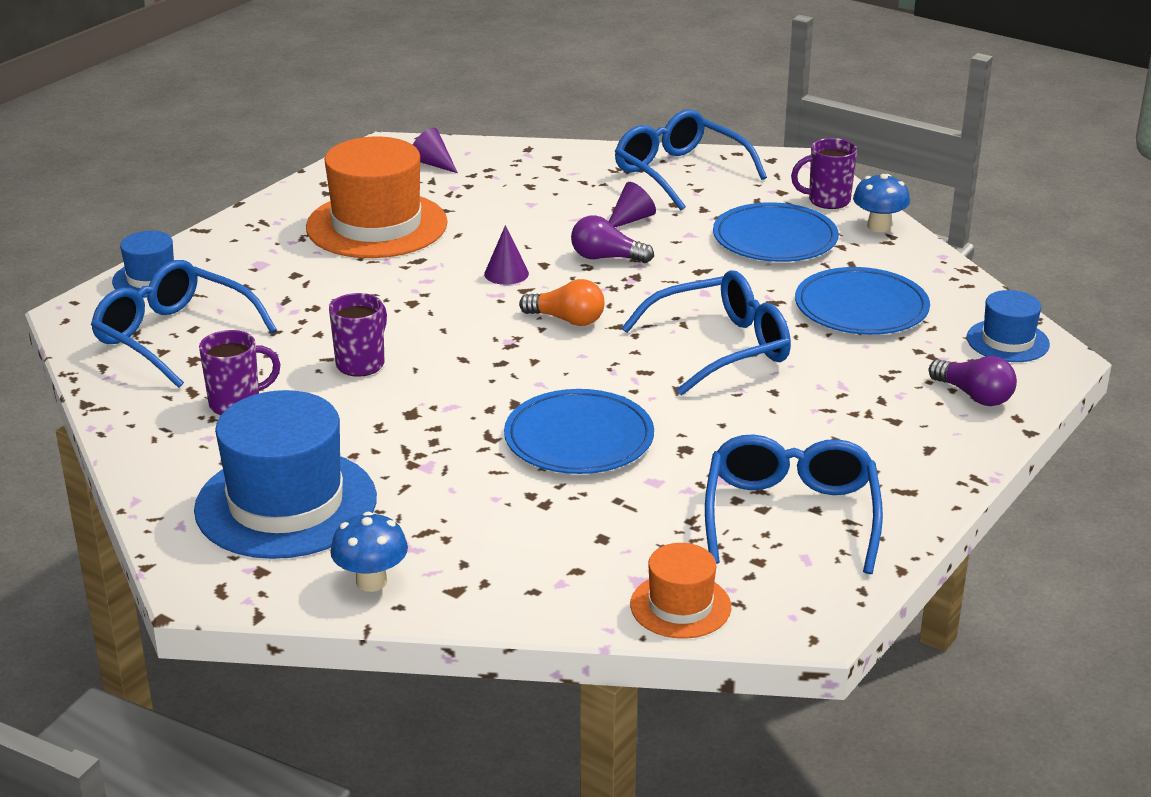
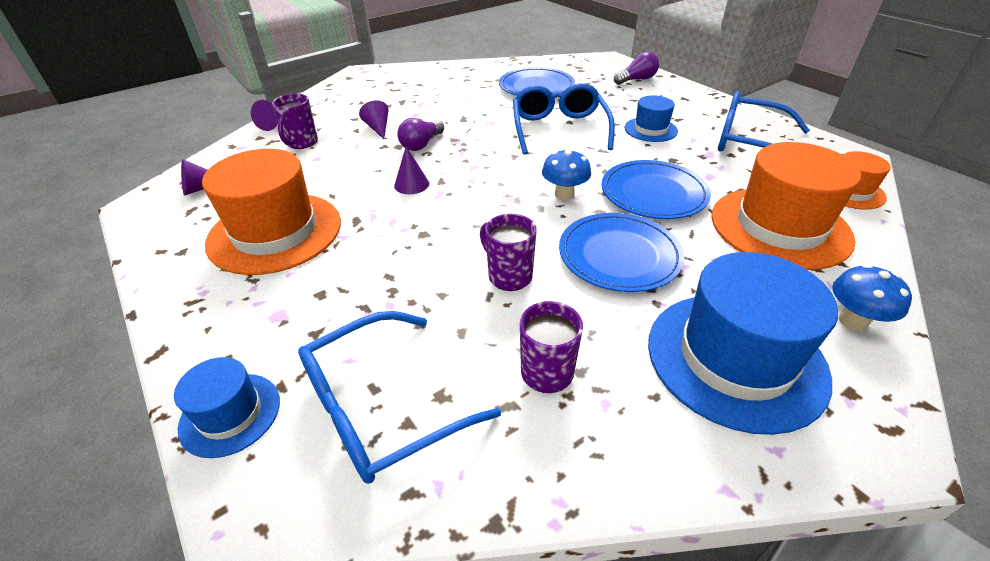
camera: 70 degrees left, 10 degrees up
orange light bulb [519,279,605,326] -> none
blue glasses [615,110,767,210] -> none
blue plate [713,202,839,262] -> blue plate moved to [559,213,685,292]
purple mug [791,138,857,209] -> purple mug moved to [272,93,318,149]
blue mushroom [853,174,910,232] -> blue mushroom moved to [542,149,591,200]
blue hat [967,290,1050,362] -> blue hat moved to [625,95,678,142]
none -> purple cone [251,100,278,131]
none -> orange hat [711,142,861,270]

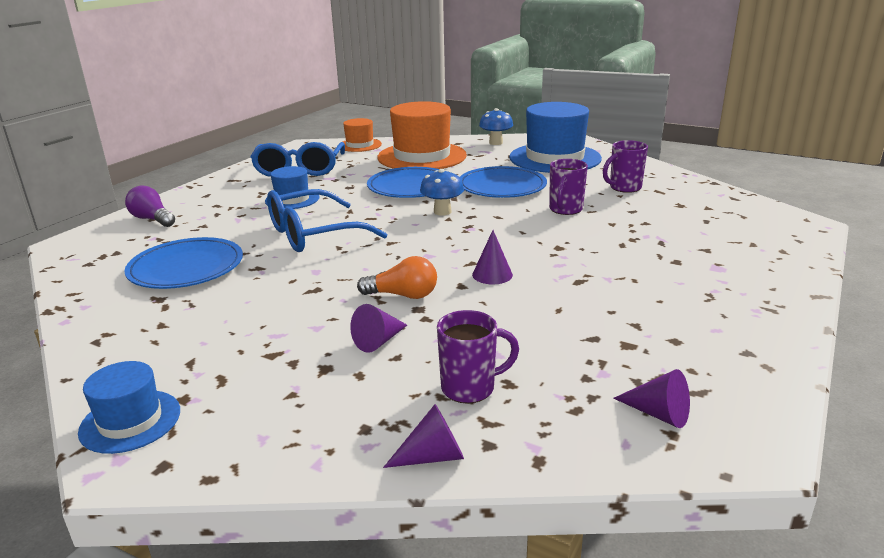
camera: 115 degrees left, 15 degrees down
blue hat [174,357,280,458] -> blue hat moved to [78,361,180,454]
orange hat [202,149,341,275] -> none
blue glasses [298,311,501,484] -> none
purple light bulb [397,118,444,151] -> orange light bulb [357,256,437,299]

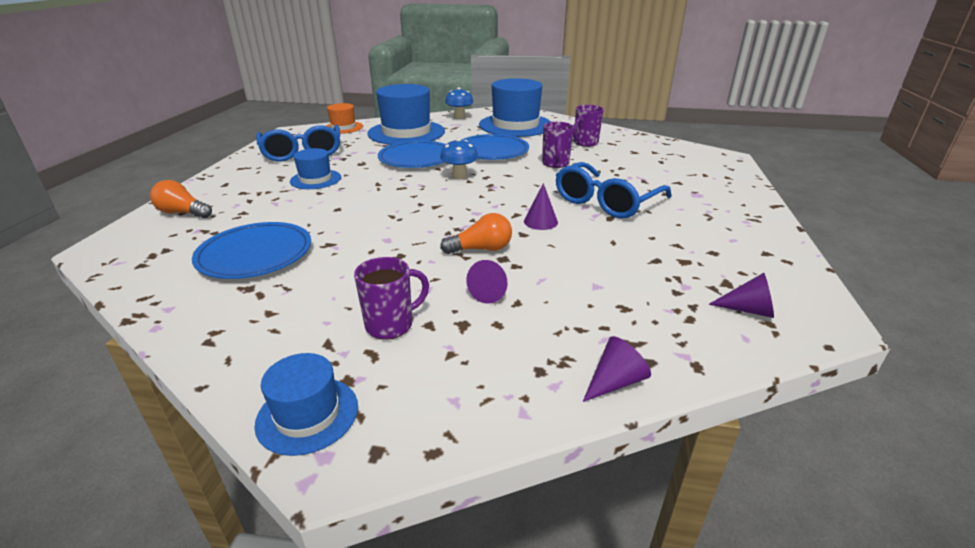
camera: 20 degrees left, 5 degrees up
purple light bulb [125,186,175,227] -> orange light bulb [150,180,212,218]
blue glasses [267,189,387,252] -> blue glasses moved to [556,162,672,219]
orange hat [378,101,467,169] -> blue hat [367,84,445,145]
purple mug [437,310,519,404] -> purple mug moved to [354,257,429,340]

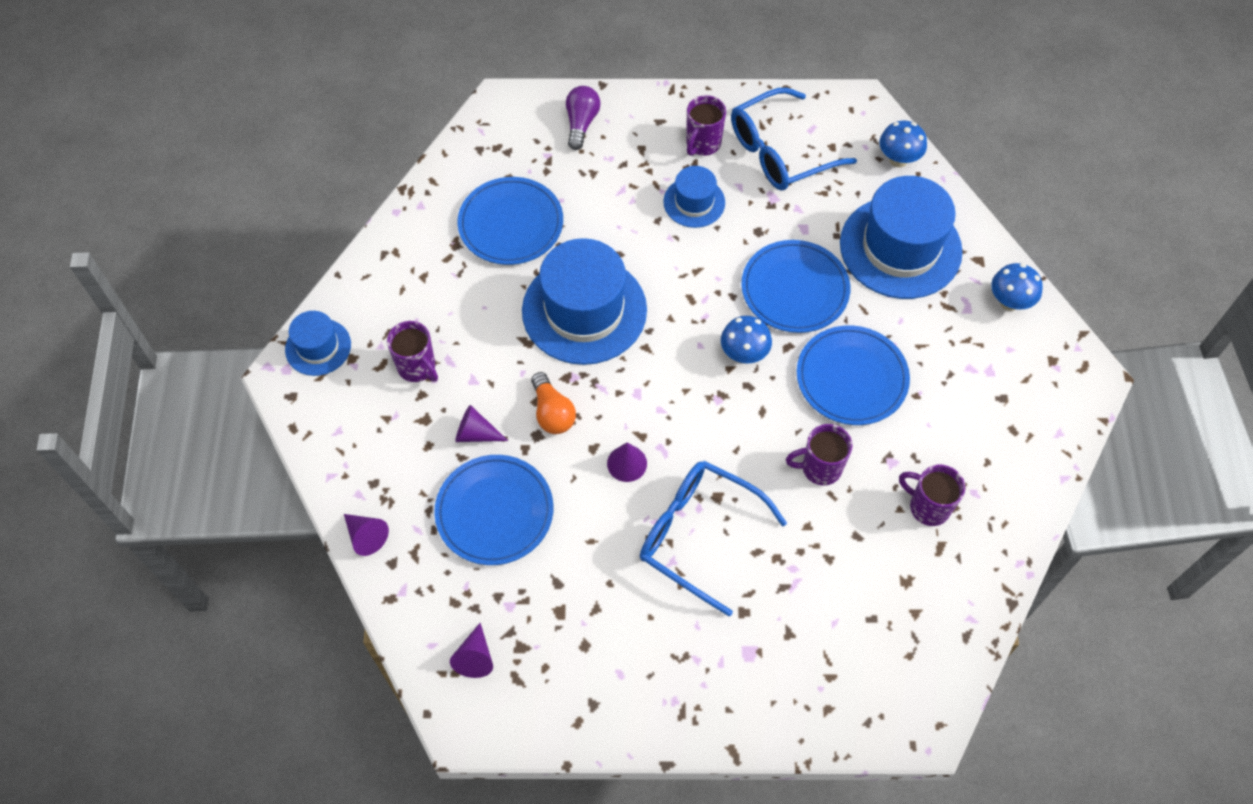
camera: 80 degrees right, 30 degrees up
orange light bulb [150,180,212,218] -> purple light bulb [566,86,601,150]
orange hat [326,103,363,134] -> blue mushroom [880,120,927,167]
blue hat [479,78,551,137] -> blue hat moved to [522,238,647,365]
none -> blue plate [434,455,553,565]
none -> purple mug [686,95,726,156]

